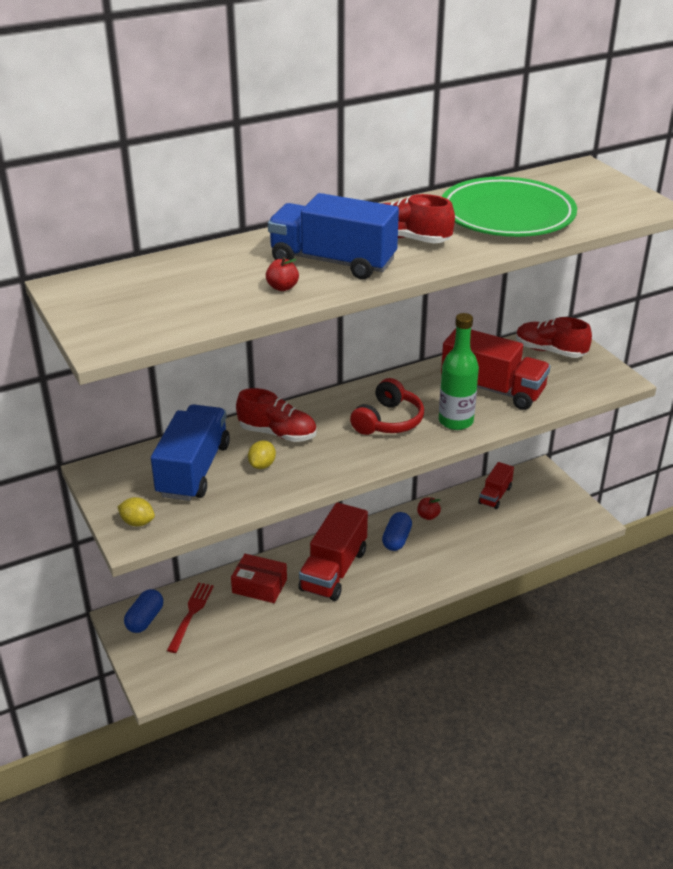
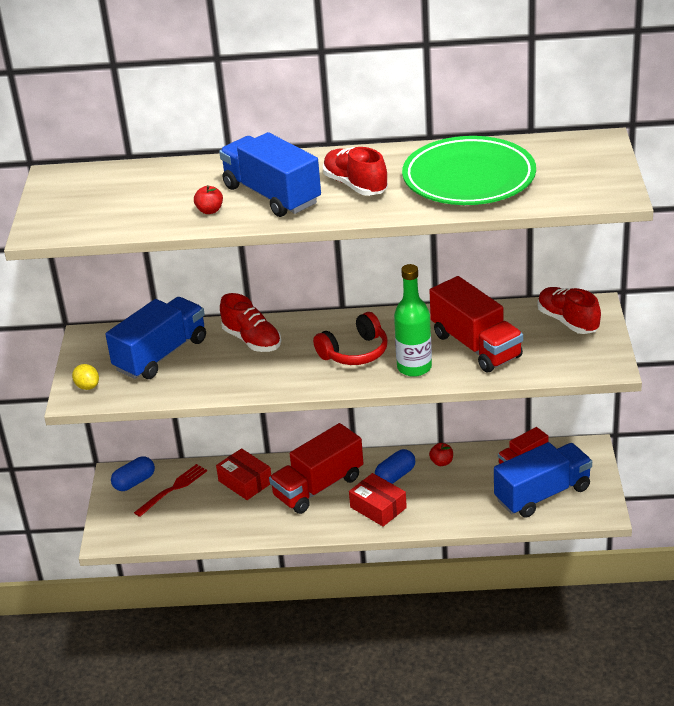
camera: 30 degrees right, 0 degrees up
yellow lemon [248,440,276,469] -> none
none -> red box [349,473,407,527]
none -> blue truck [494,442,592,518]

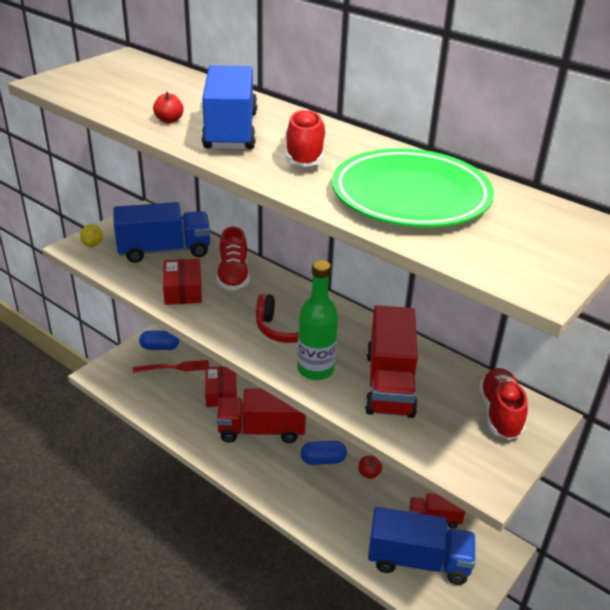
camera: 35 degrees right, 0 degrees up
red box [349,473,407,527] -> red box moved to [163,259,202,305]

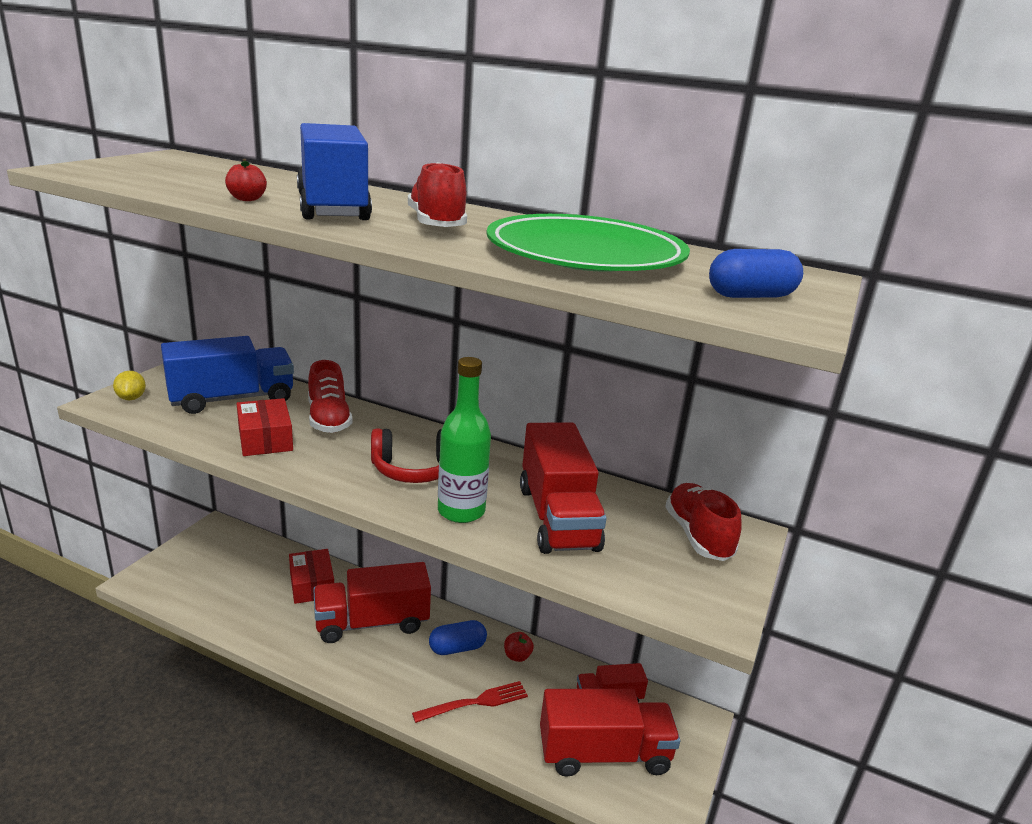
camera: 15 degrees left, 10 degrees down
red fork [133,360,209,373] -> red fork moved to [412,681,528,723]
blue capsule [139,330,179,350] -> blue capsule moved to [709,249,803,298]
blue truck [368,507,476,585] -> red truck [540,689,680,777]

